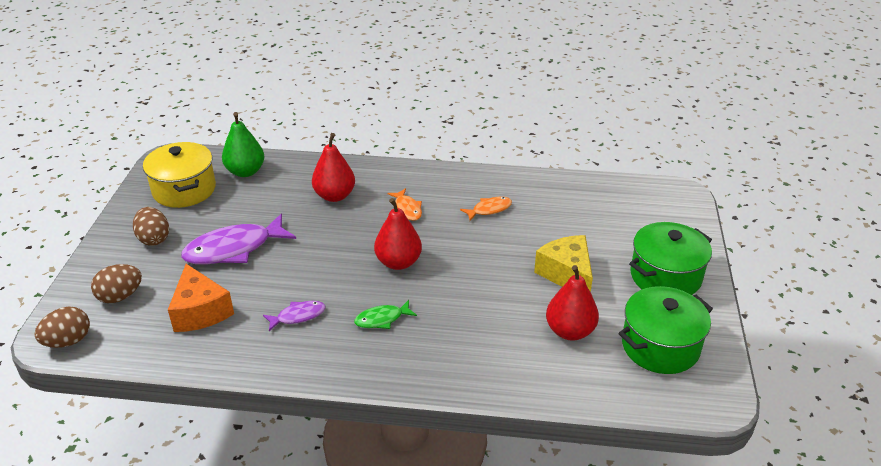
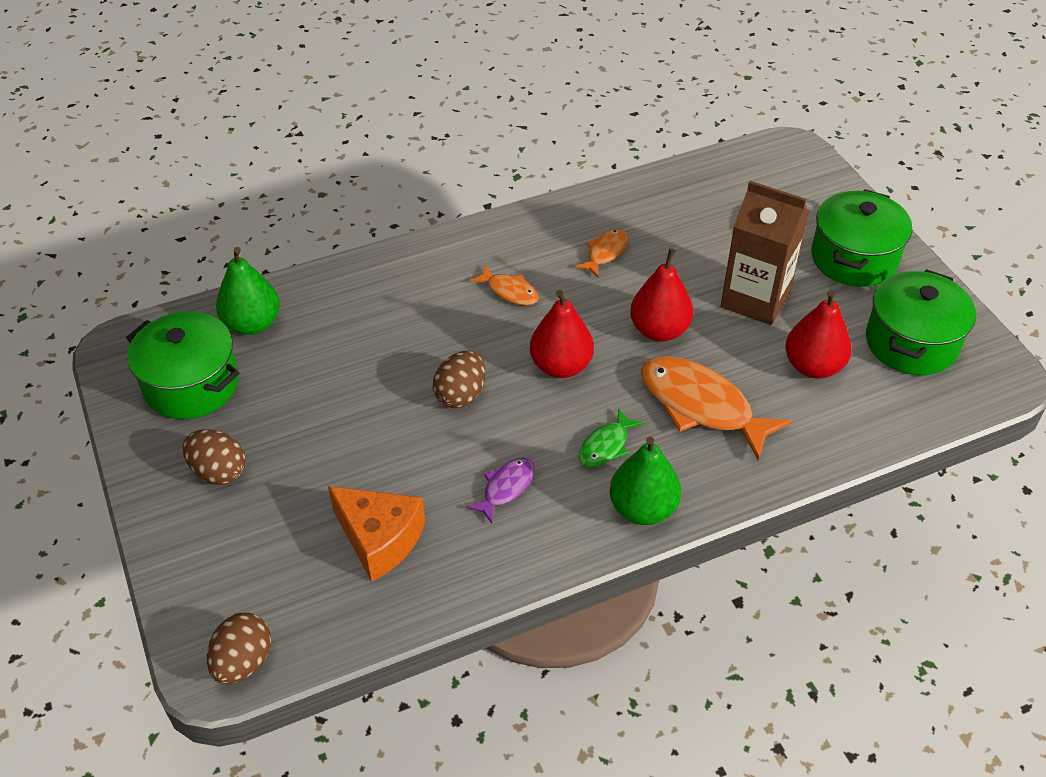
camera: 30 degrees left, 10 degrees up
brown egg [91,264,142,303] -> brown egg moved to [433,350,485,408]
yellow pot [143,142,216,208] -> green pot [126,311,239,419]
purple fish [181,214,296,265] -> none
red pear [312,133,355,202] -> red pear moved to [630,248,693,342]
yellow cheese [534,235,593,292] -> brown carton [721,181,809,325]
none -> green pear [610,437,681,525]
none -> orange fish [641,356,792,461]

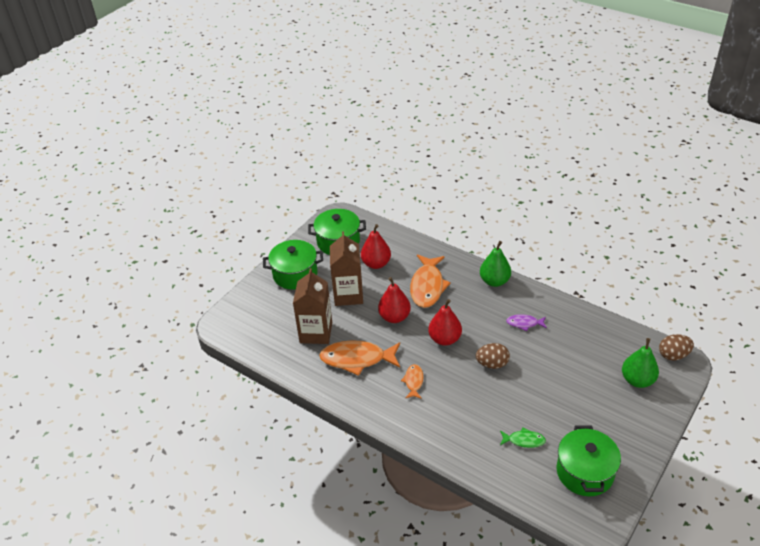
camera: 120 degrees left, 5 degrees down
brown egg [183,429,246,485] -> none
green pear [216,247,280,335] -> green pear moved to [622,338,659,388]
orange cheese [328,486,425,582] -> none
orange fish [575,229,628,278] -> orange fish [319,340,400,376], size x1.97
green fish [579,408,644,468] -> green fish moved to [500,428,546,448]
none -> brown carton [293,268,332,344]

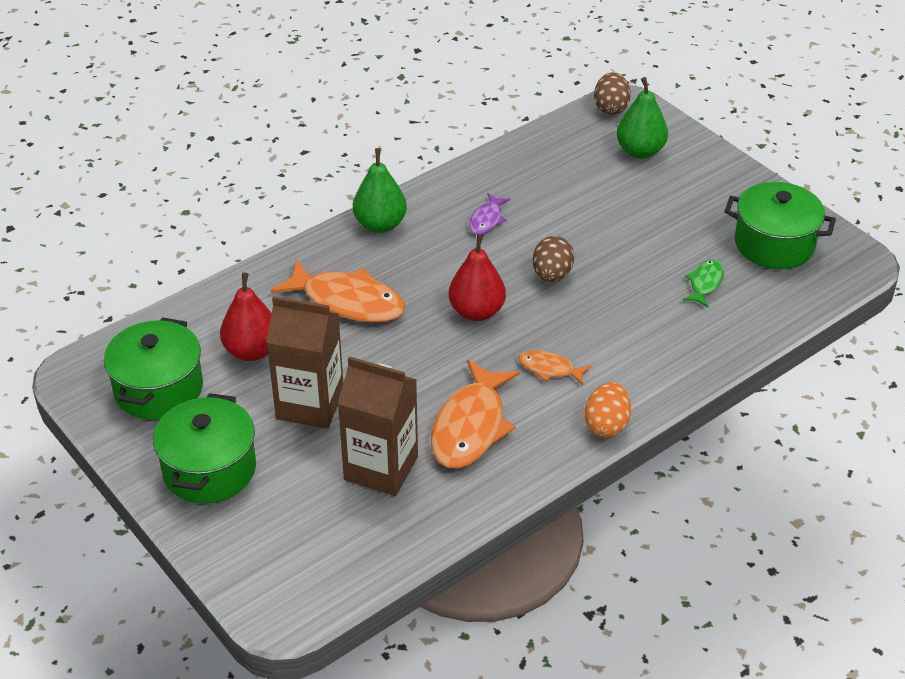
camera: 75 degrees left, 0 degrees up
red pear [378,277,411,323] -> none
none -> orange egg [584,382,631,437]

